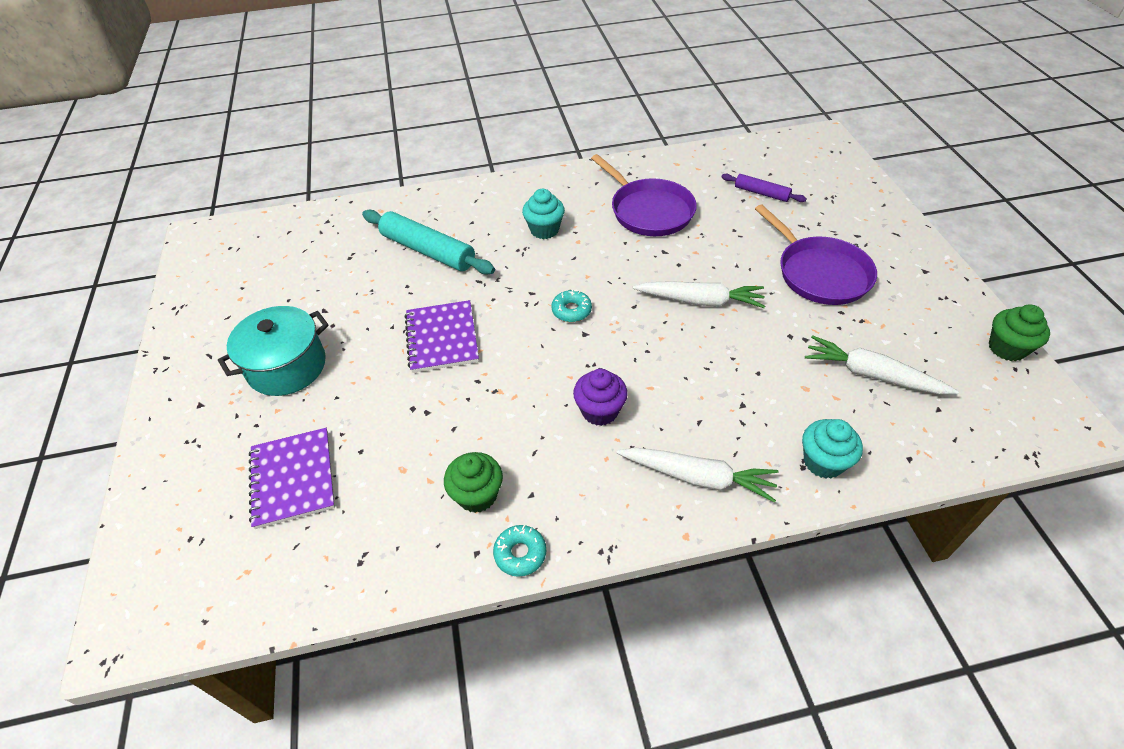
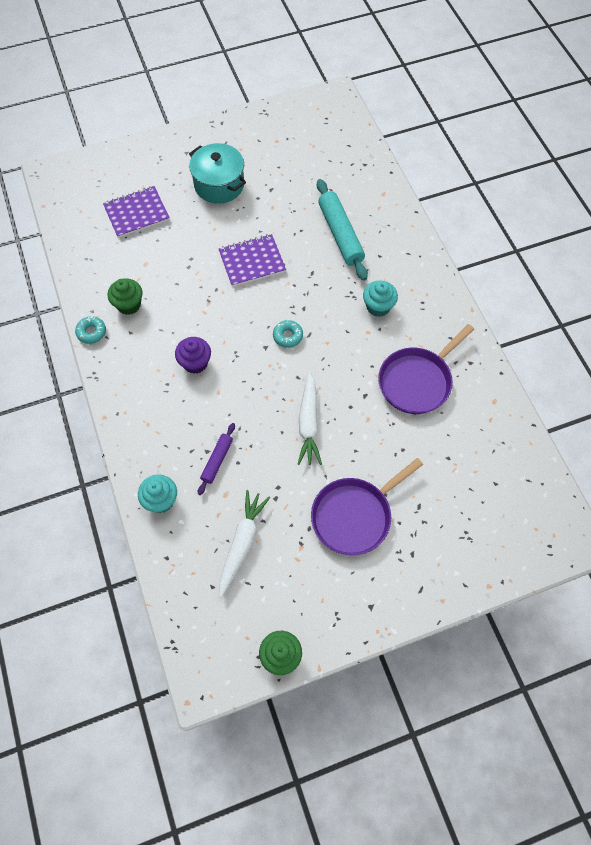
camera: 80 degrees right, 15 degrees up
turquoise rolling pin [362,210,495,274] -> turquoise rolling pin turned 45 degrees counterclockwise [317,179,368,281]
white carrot [616,448,778,503] -> none
purple rolling pin [721,174,807,202] -> purple rolling pin moved to [198,423,235,495]

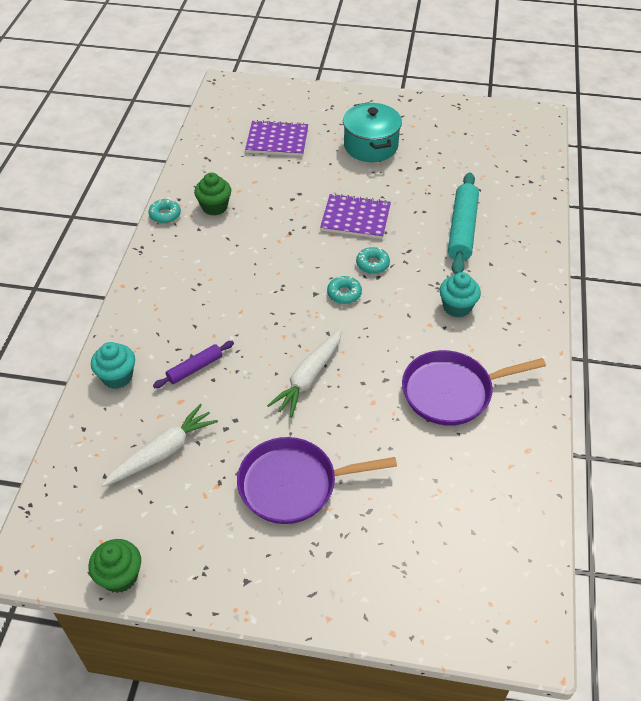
camera: 30 degrees right, 15 degrees down
purple cupcake [175,337,211,374] -> none
none -> turquoise donut [356,247,390,274]

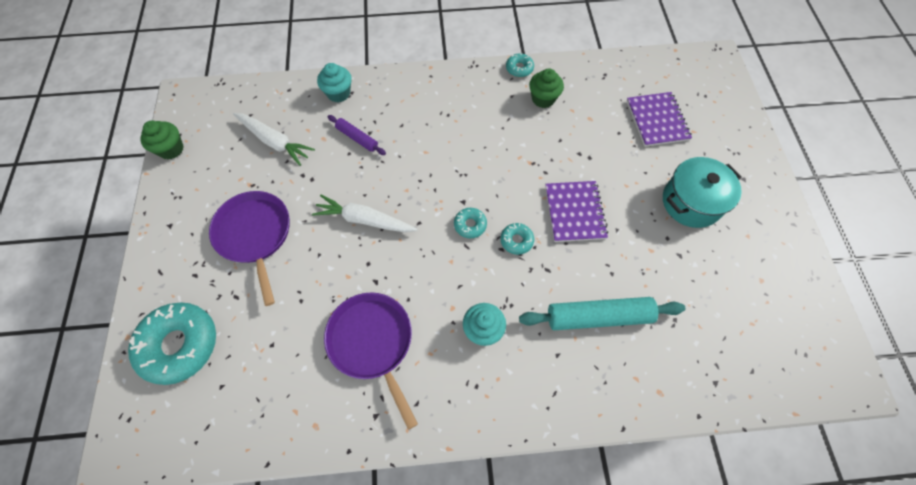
camera: 75 degrees right, 15 degrees up
none -> turquoise donut [128,302,216,385]

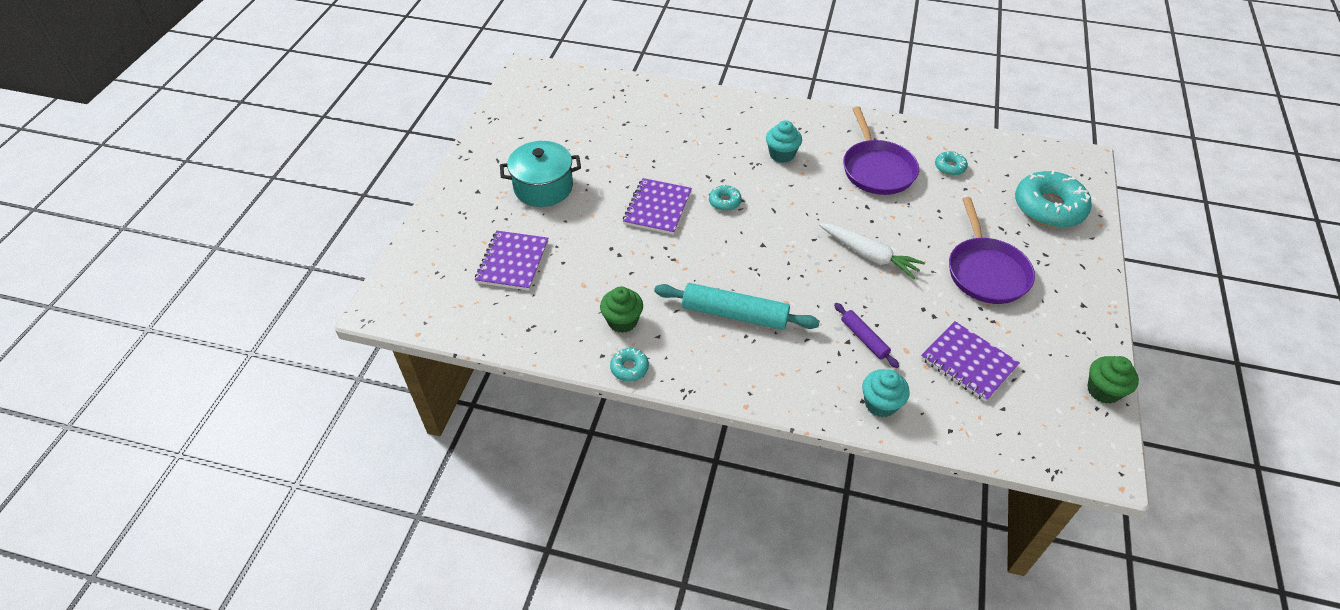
camera: 160 degrees left, 15 degrees down
white carrot [233,113,315,166] -> purple notebook [921,321,1020,402]
turquoise donut [454,208,487,238] -> turquoise donut moved to [935,151,968,176]
turquoise rolling pin [519,297,685,330] -> turquoise rolling pin moved to [654,283,820,330]

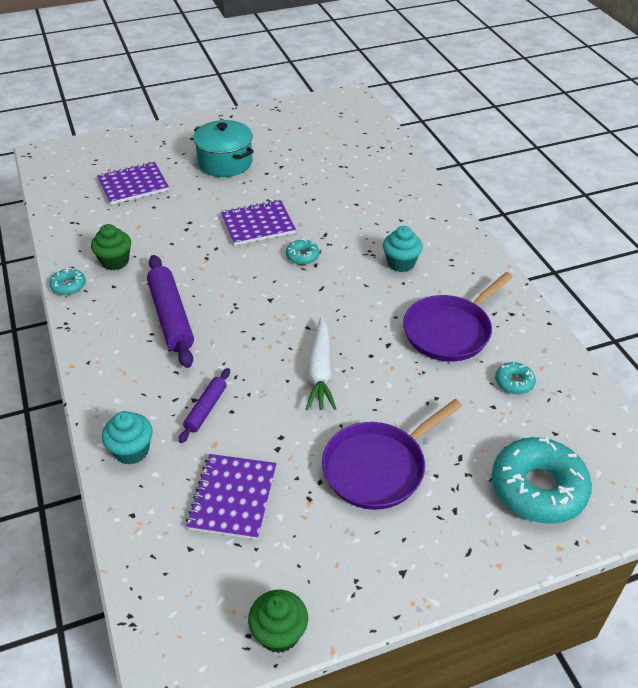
camera: 55 degrees right, 5 degrees down
turquoise rolling pin [654,283,820,330] -> purple rolling pin [147,255,194,368]

